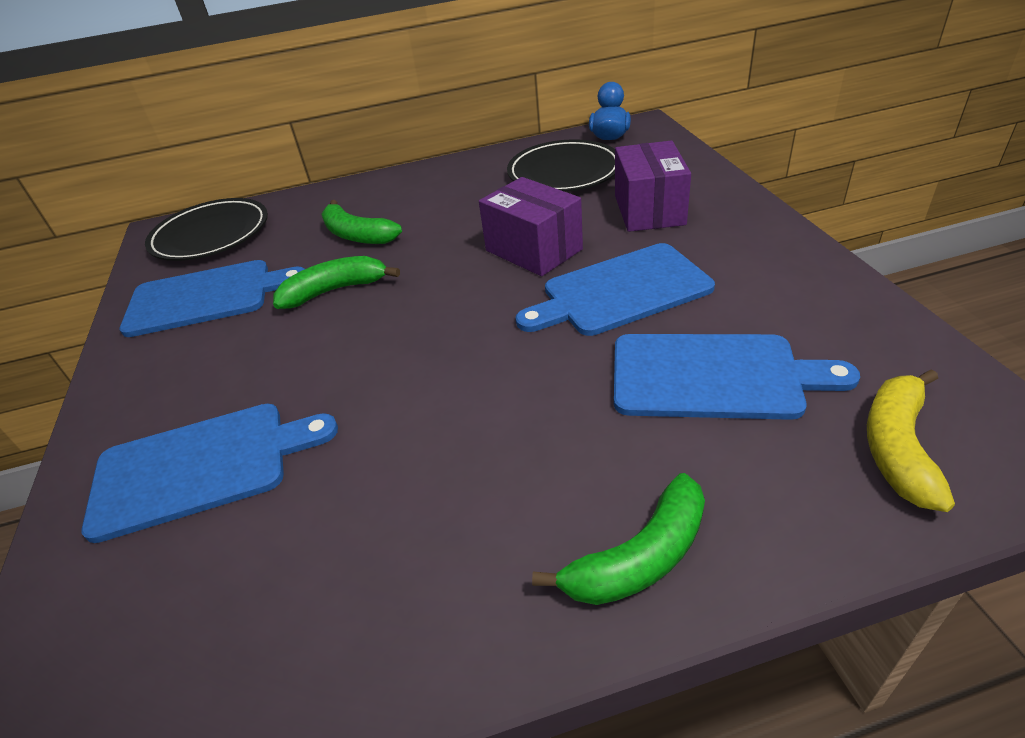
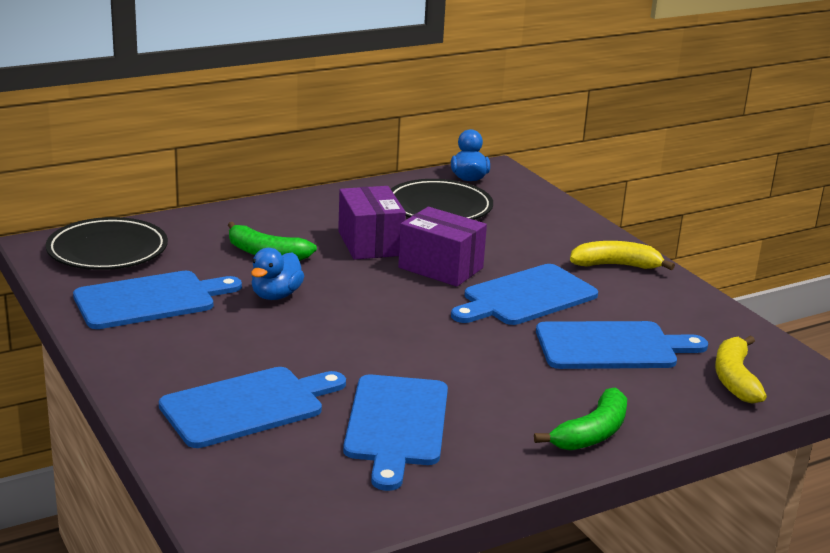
camera: 20 degrees left, 15 degrees down
green banana [273,256,400,309] -> blue duck [251,248,304,300]
purple box [615,140,691,232] -> purple box moved to [338,186,406,260]
none -> blue cutting board [343,375,448,491]
none -> yellow banana [570,241,675,270]

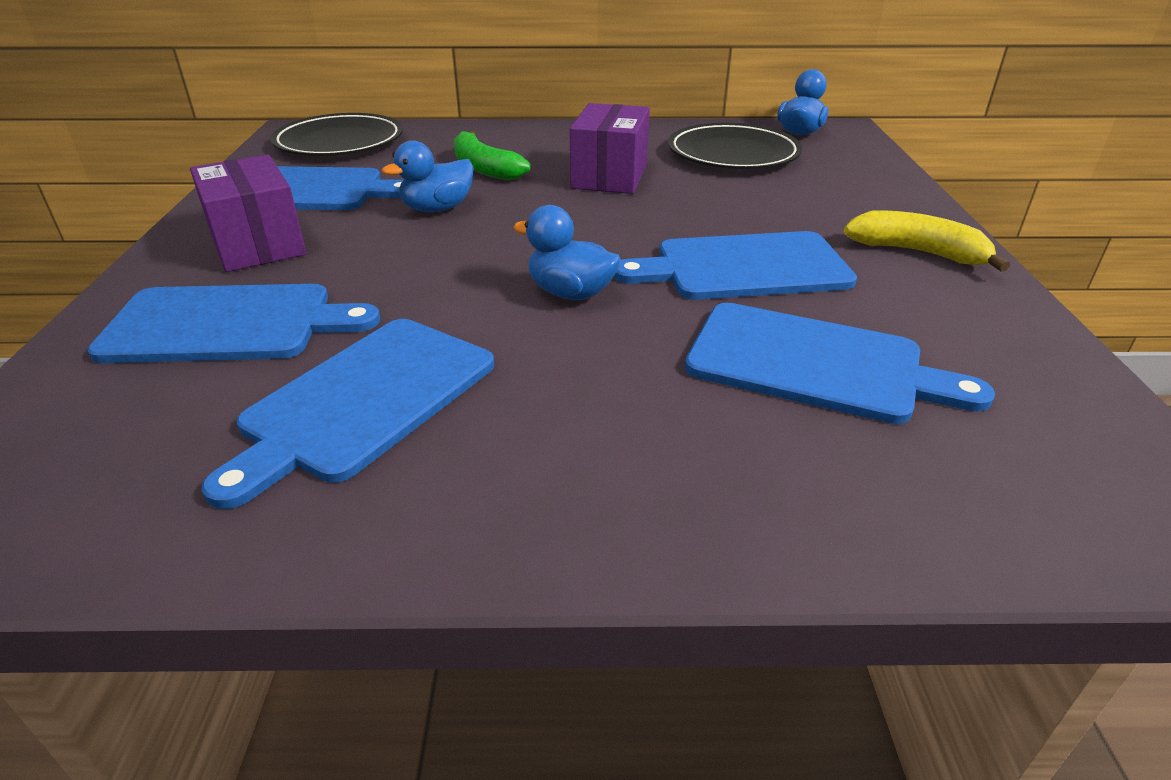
camera: 30 degrees right, 10 degrees up
purple box [398,207,487,287] -> purple box moved to [190,155,306,272]
green banana [534,387,627,451] -> none
yellow banana [715,335,767,404] -> none
none -> blue duck [513,205,621,300]

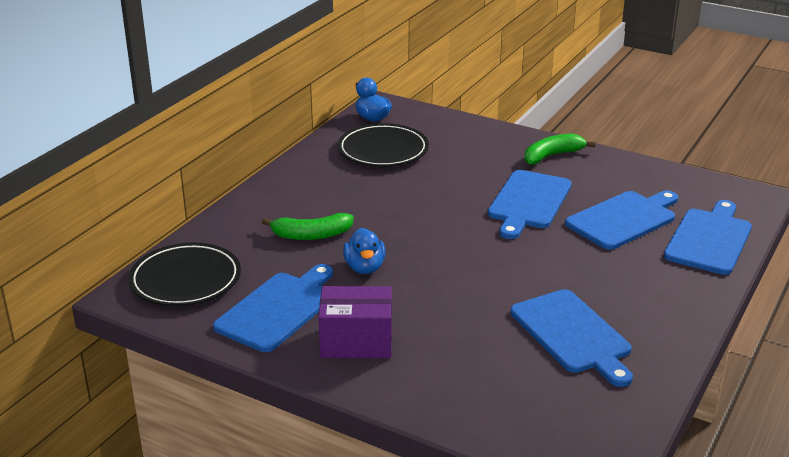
camera: 60 degrees left, 5 degrees down
blue cutting board [88,284,380,363] -> blue cutting board moved to [664,200,752,275]
blue duck [513,205,621,300] -> none
purple box [570,103,650,194] -> none
yellow banana [844,210,1010,272] -> green banana [525,134,596,165]

